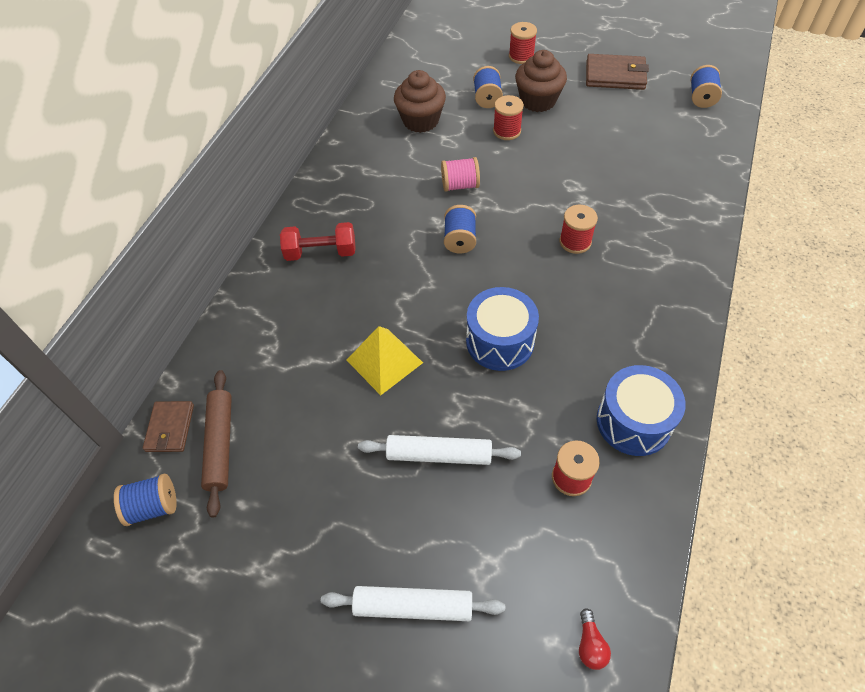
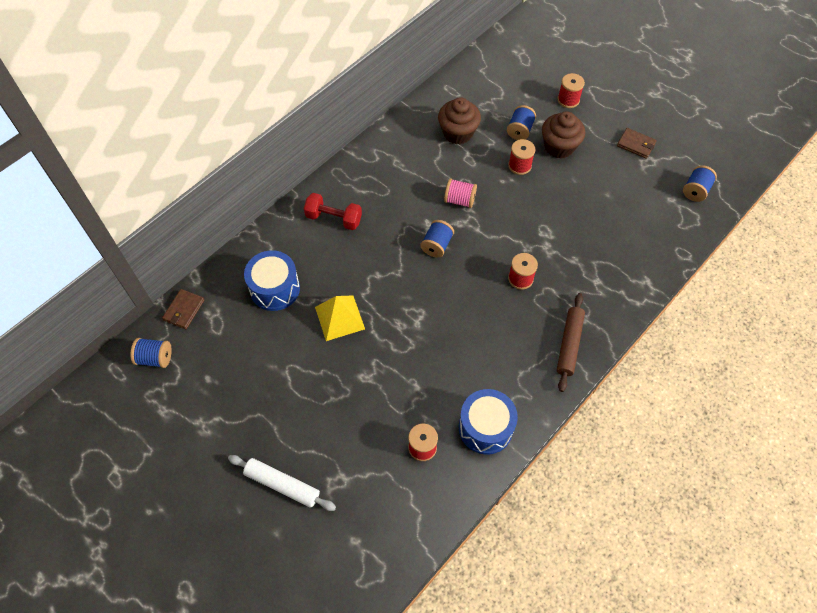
camera: 20 degrees right, 5 degrees up
brown rolling pin [201,370,232,518] -> brown rolling pin moved to [557,293,585,392]
white rolling pin [358,435,521,465] -> none
blue drum [466,287,539,371] -> blue drum moved to [244,250,300,311]
red light bulb [579,608,611,670] -> none
brown wallet [586,54,649,90] -> brown wallet [617,128,657,159], size x0.64

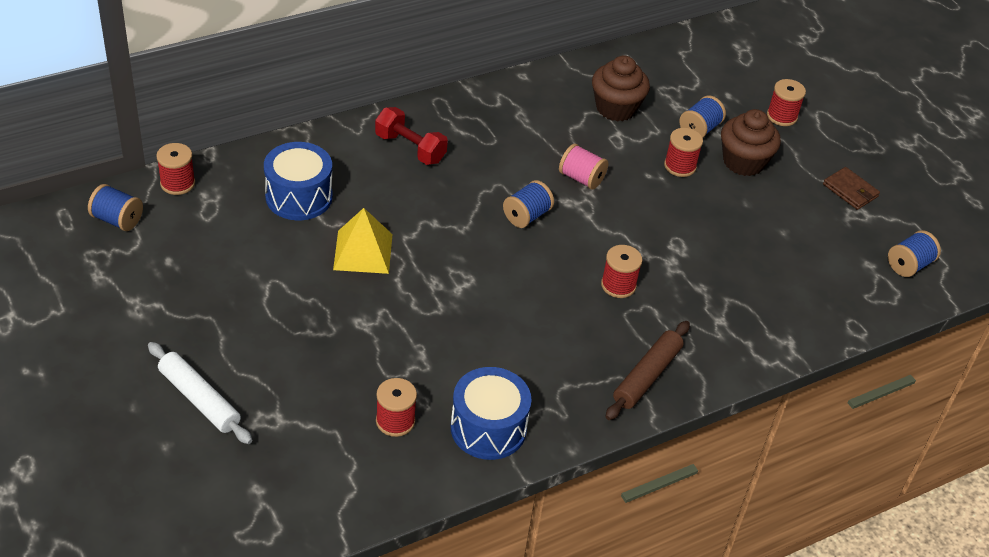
camera: 15 degrees right, 15 degrees down
brown wallet [162,289,204,329] -> red spool [156,143,195,195]

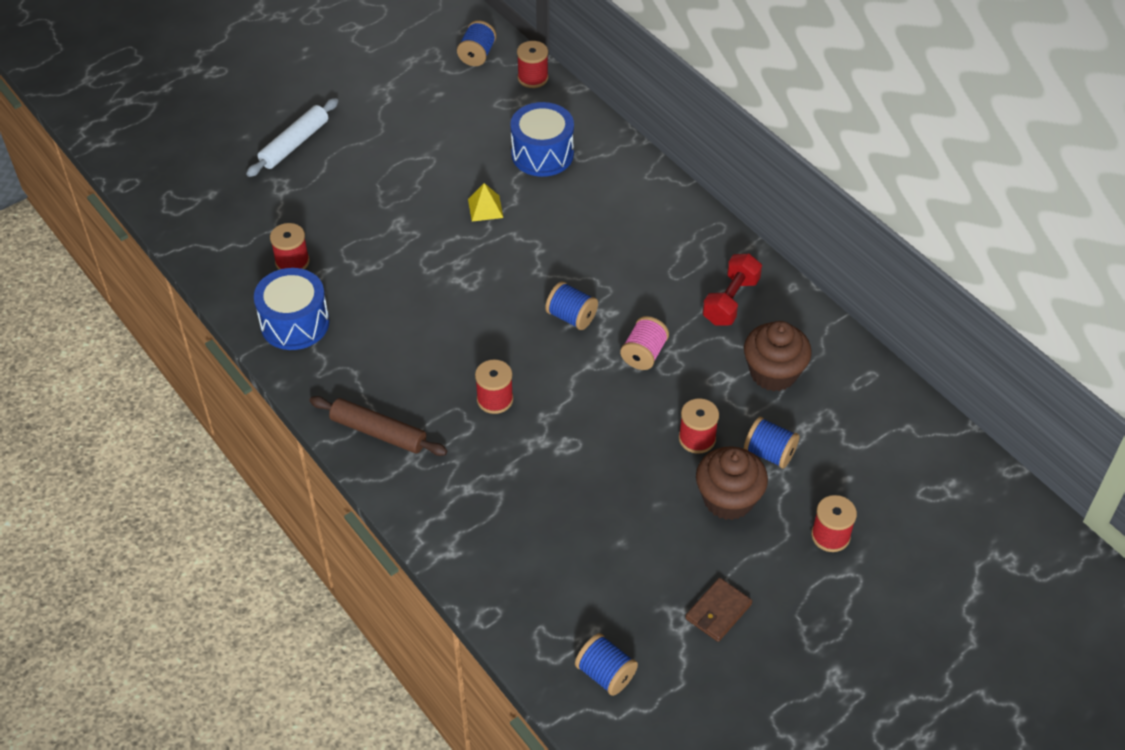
camera: 85 degrees right, 5 degrees up
yellow pyramid [333,208,393,274] -> yellow pyramid [468,183,503,222], size x0.62
red dumbbell [375,107,448,165] -> red dumbbell moved to [702,254,762,326]

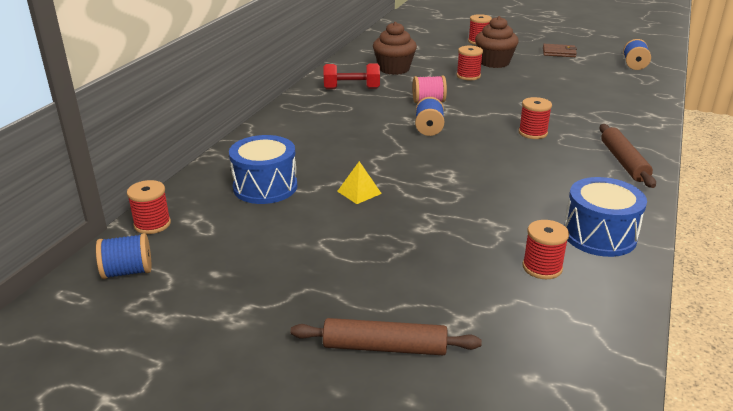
camera: 120 degrees left, 20 degrees down
white rolling pin [246,98,338,177] -> brown rolling pin [290,318,482,355]
blue spool [744,417,799,469] -> none

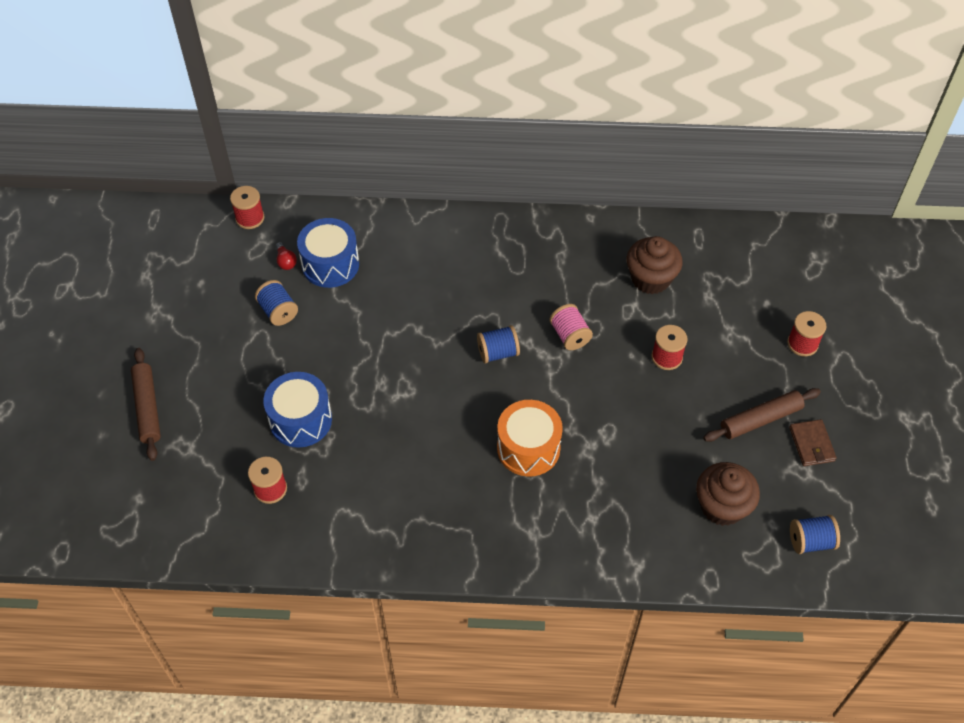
camera: 70 degrees right, 25 degrees up
blue spool [96,233,152,279] -> blue spool moved to [255,280,298,326]
red dumbbell [324,64,380,89] -> none
yellow pyramid [337,161,382,204] -> none
brown cupcake [475,16,519,68] -> brown cupcake moved to [696,462,760,526]
red spool [519,97,552,139] -> orange drum [497,400,563,477]
blue drum [564,177,647,257] -> blue drum moved to [263,372,332,448]
brown rolling pin [599,124,656,188] -> brown rolling pin moved to [703,388,821,442]
none -> red light bulb [275,242,297,270]

